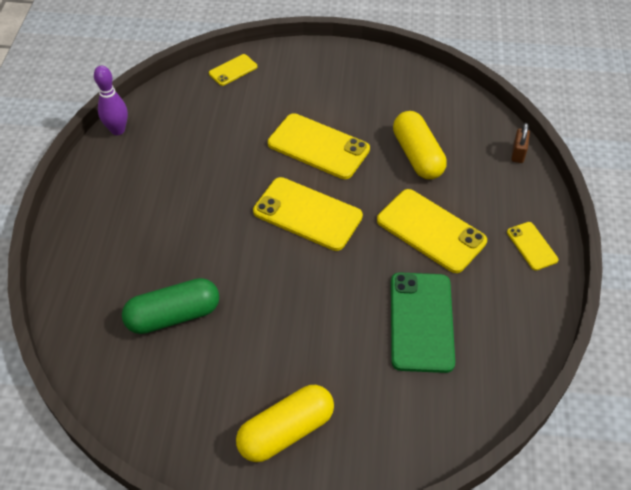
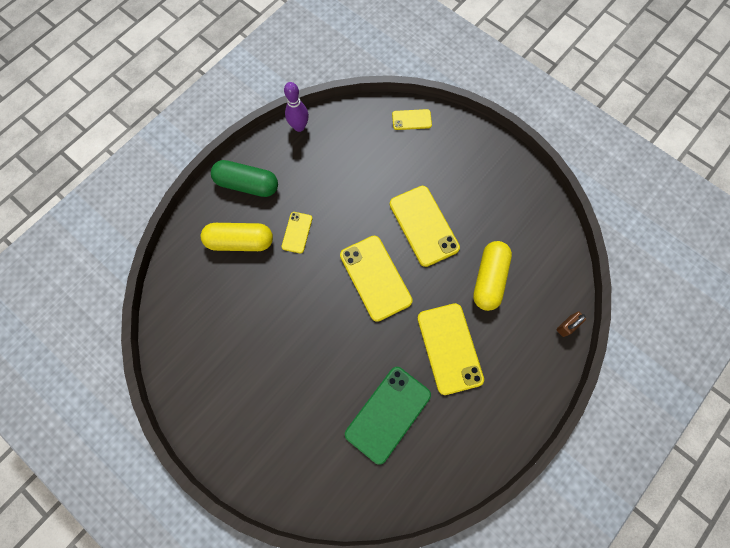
camera: 35 degrees right, 20 degrees up
green capsule [122,278,219,334] -> green capsule moved to [211,160,278,197]
yellow capsule [236,385,334,462] -> yellow capsule moved to [201,223,273,251]
yellow phone [507,222,558,270] -> yellow phone moved to [281,212,312,253]

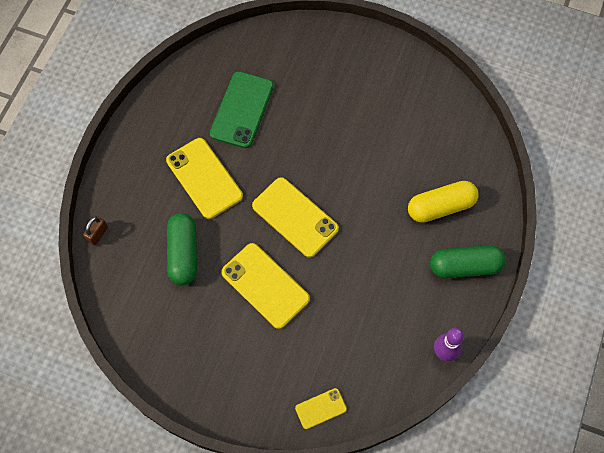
camera: 160 degrees right, 5 degrees down
yellow phone [281,212,312,253] -> none
yellow capsule [473,241,512,311] -> green capsule [167,213,197,285]

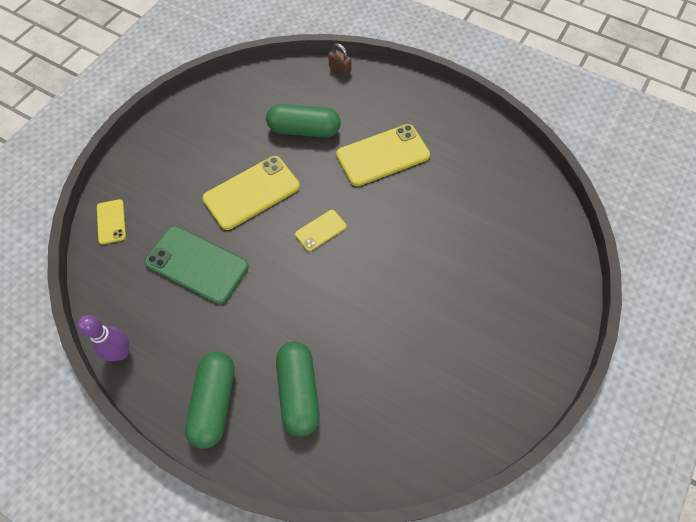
camera: 100 degrees right, 5 degrees down
green phone [210,71,274,148] -> green phone moved to [145,226,249,304]
yellow phone [252,177,339,257] -> yellow phone [295,210,347,251], size x0.52
yellow capsule [408,181,478,223] -> green capsule [276,341,320,437]

